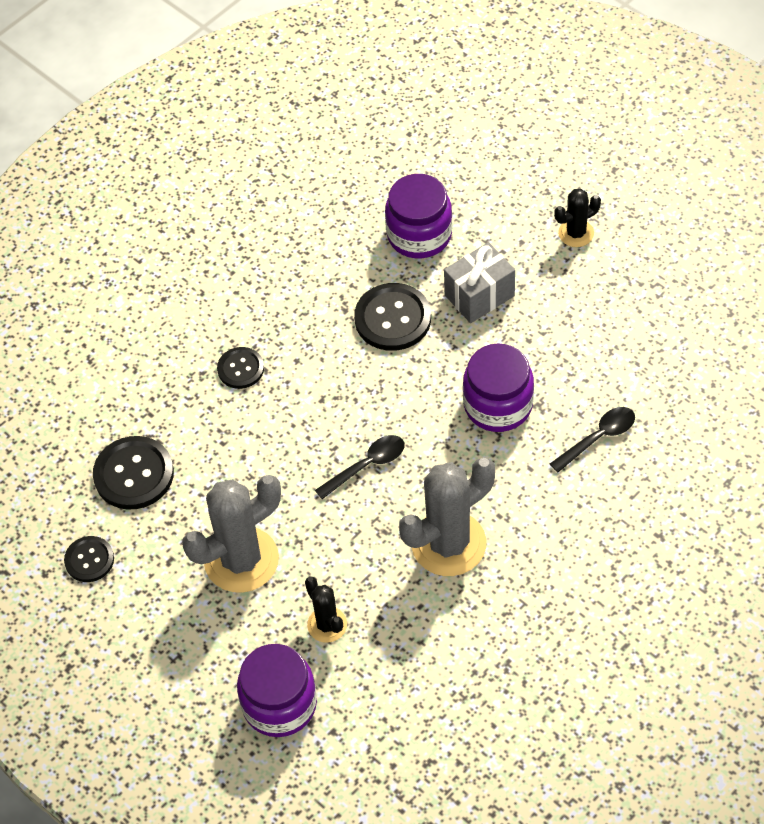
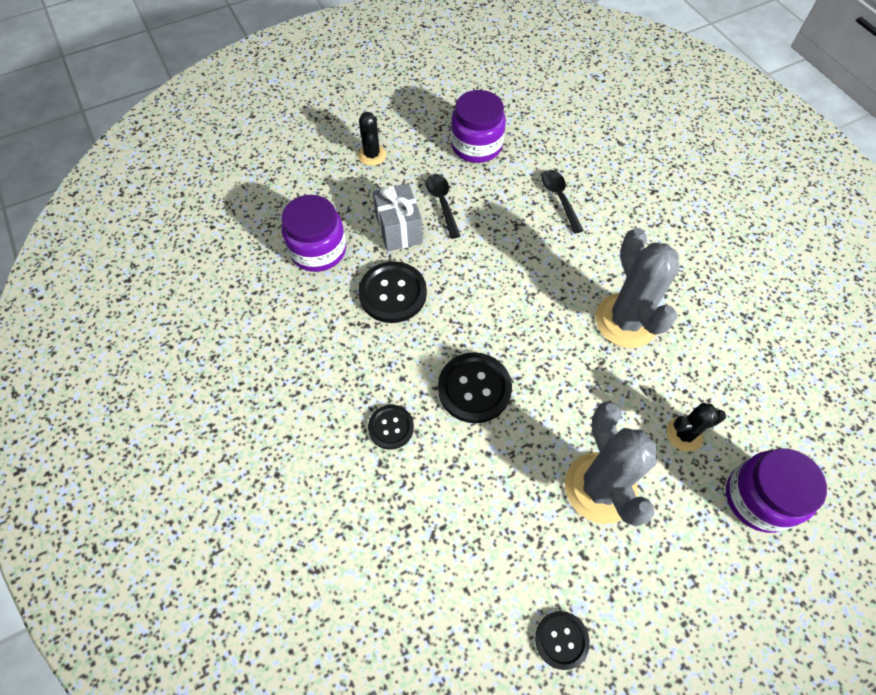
camera: 75 degrees left, 5 degrees up
black button [93,436,174,510] -> black button moved to [438,352,512,423]
black spoon [315,435,404,499] -> black spoon moved to [426,174,460,239]
purple jar [463,343,534,432] -> purple jar moved to [451,90,506,163]

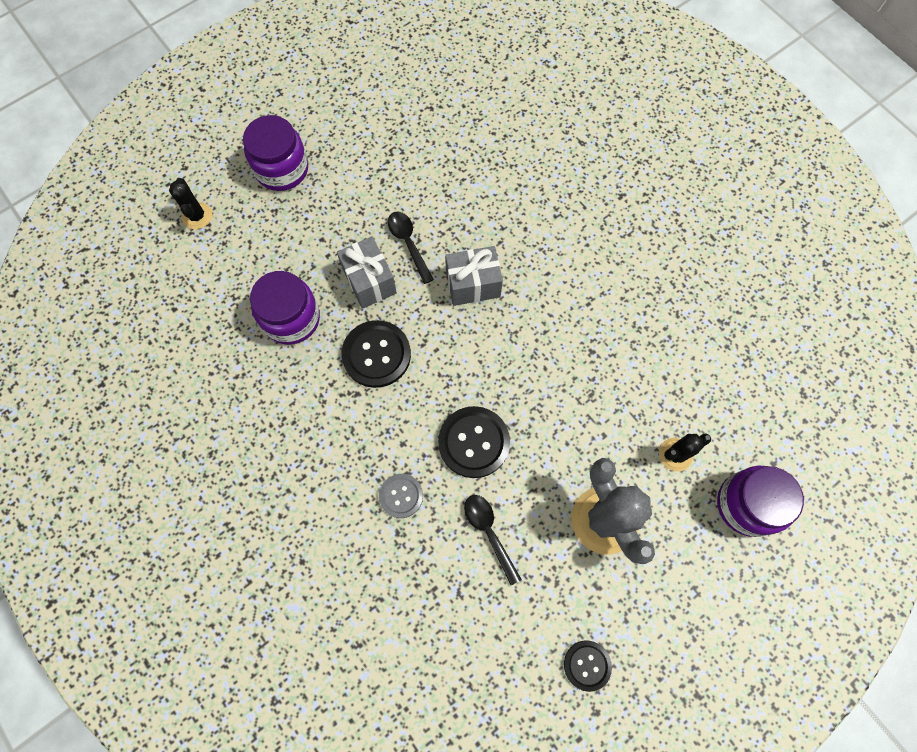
camera: 10 degrees left, 10 degrees up
black cactus [358,112,386,166] -> black cactus moved to [169,178,212,229]
black button [368,405,414,450] -> grey button [379,474,423,518]
purple jar [451,90,506,163] -> purple jar moved to [243,115,308,191]
black spoon [542,170,584,234] -> black spoon moved to [464,495,522,585]
grey cactus [596,228,680,348] -> none
none -> grey gift [445,246,503,306]

